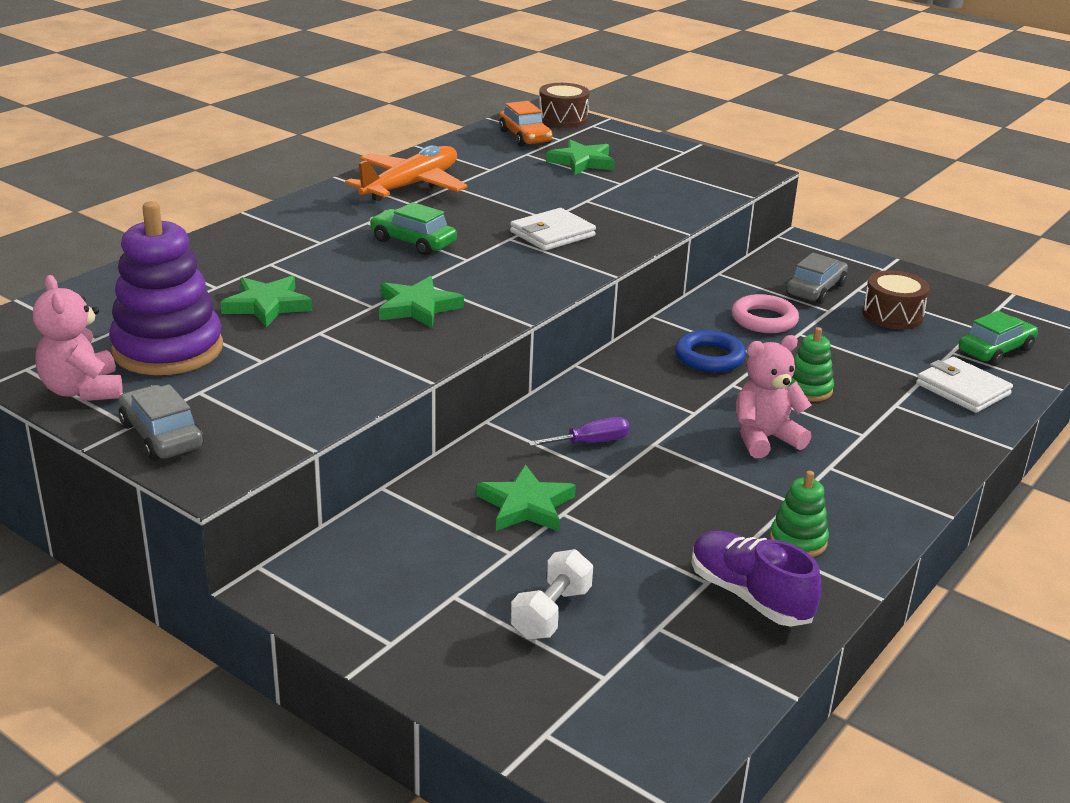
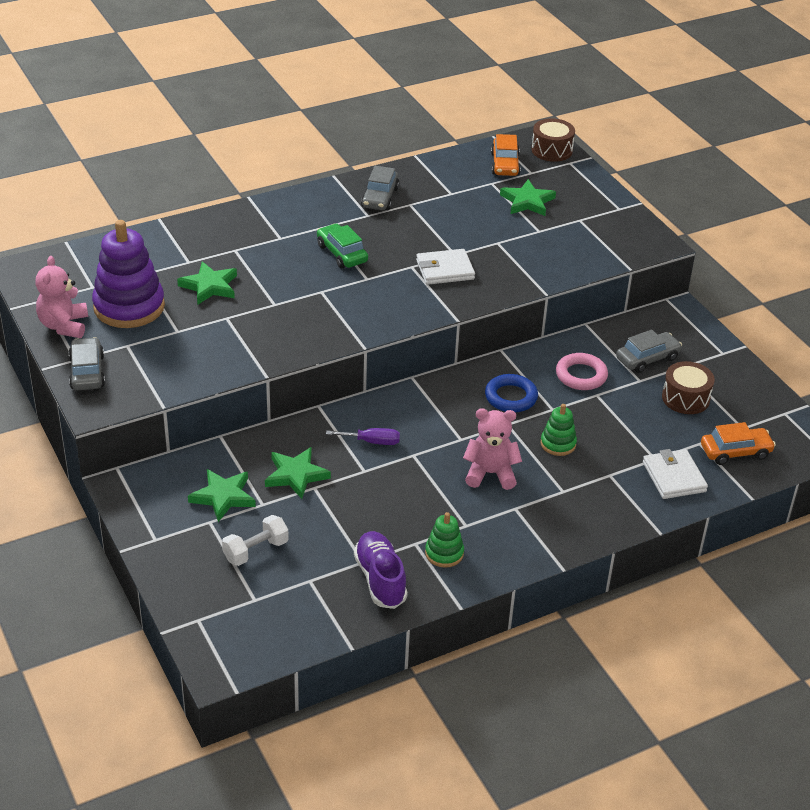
camera: 25 degrees right, 10 degrees up
orange plane [345,145,468,201] -> grey car [361,166,399,210]
green star [379,276,464,328] -> green star moved to [188,469,256,522]
green car [959,311,1038,366] -> orange car [701,422,776,465]

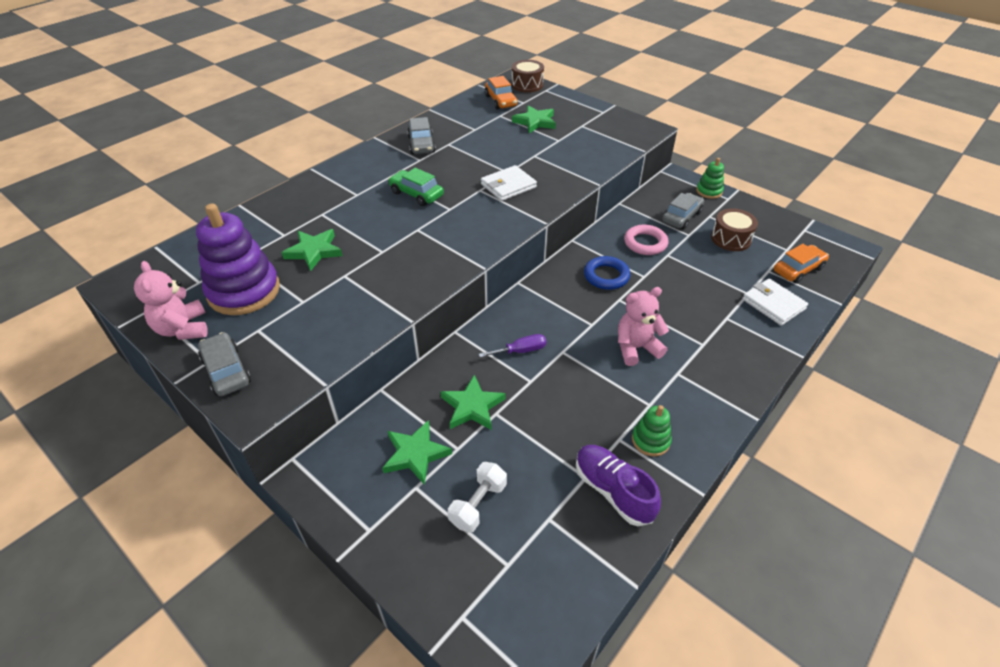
camera: 20 degrees left, 5 degrees up
green stacking toy [541,404,577,456] -> green stacking toy moved to [696,158,724,199]

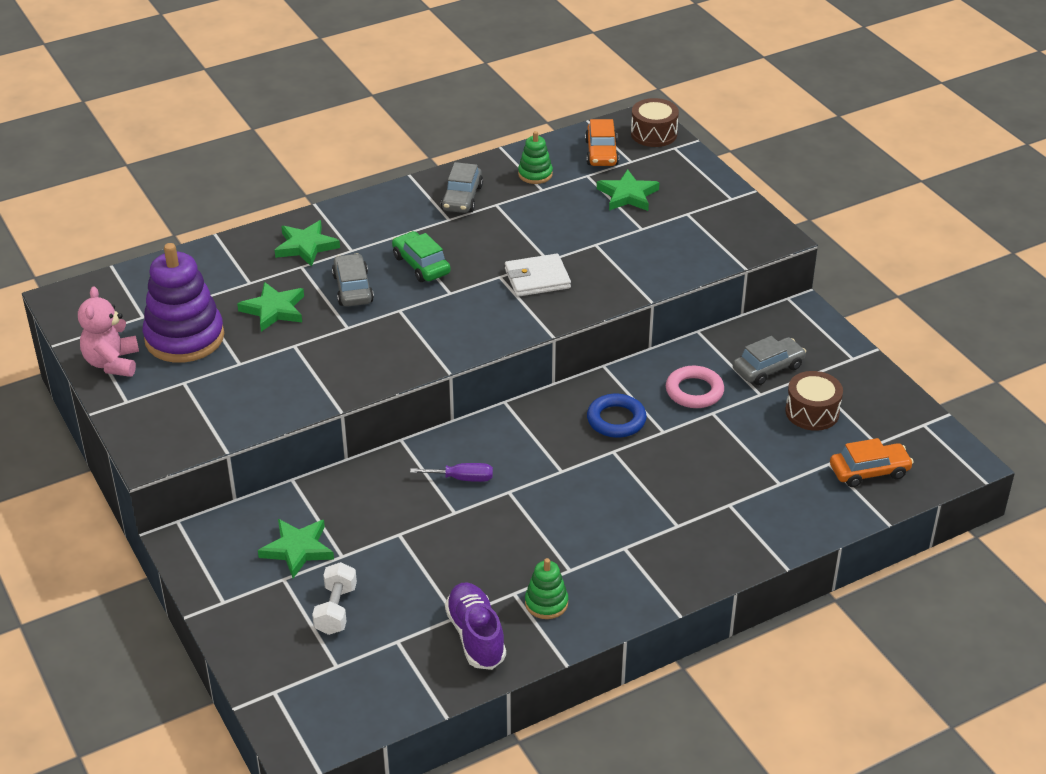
camera: 20 degrees right, 5 degrees down
grey car [198,332,251,396] -> grey car moved to [332,253,374,307]
green star [441,375,506,430] -> green star moved to [275,220,340,267]
white dumbbell [448,462,507,533] -> white dumbbell turned 45 degrees counterclockwise [312,562,357,635]
pink teddy bear [618,287,669,366] -> none
green stacking toy [696,158,724,199] -> green stacking toy moved to [518,131,553,184]
white wallet [742,279,808,326] -> none

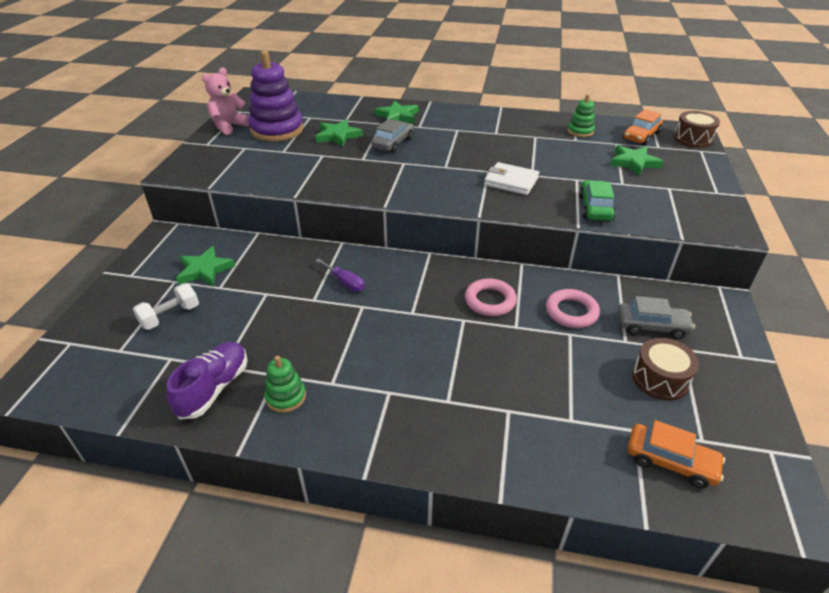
camera: 40 degrees right, 0 degrees up
green car [392,231,451,282] -> green car moved to [579,180,616,221]
grey car [441,162,483,213] -> none
blue ring [587,394,647,438] -> pink ring [465,278,517,316]

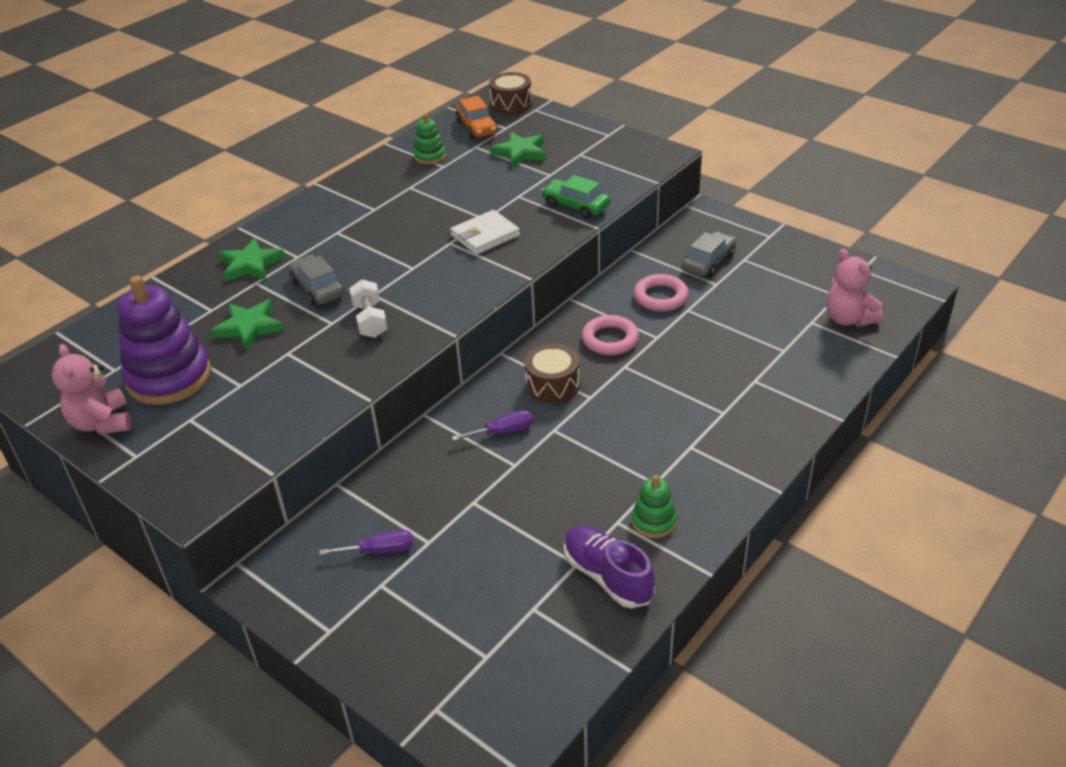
camera: 60 degrees left, 0 degrees up
white dumbbell [133,284,199,330] -> white dumbbell moved to [349,279,387,338]
green star [176,246,235,286] -> purple screwdriver [319,530,413,555]
orange car [627,420,725,488] -> pink teddy bear [826,249,883,327]
brown drum [632,338,699,401] -> brown drum moved to [524,343,580,403]

